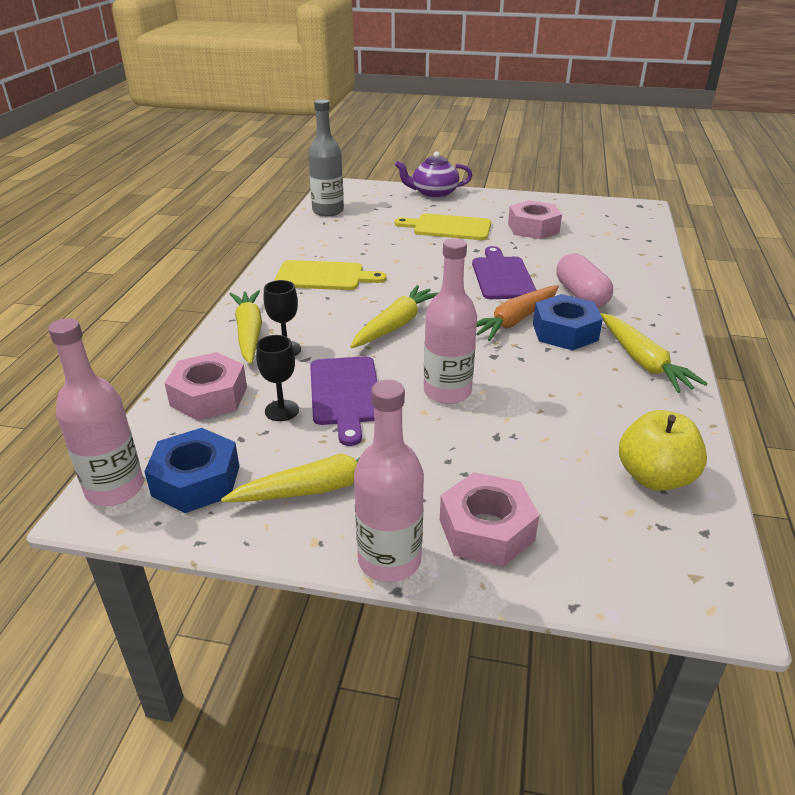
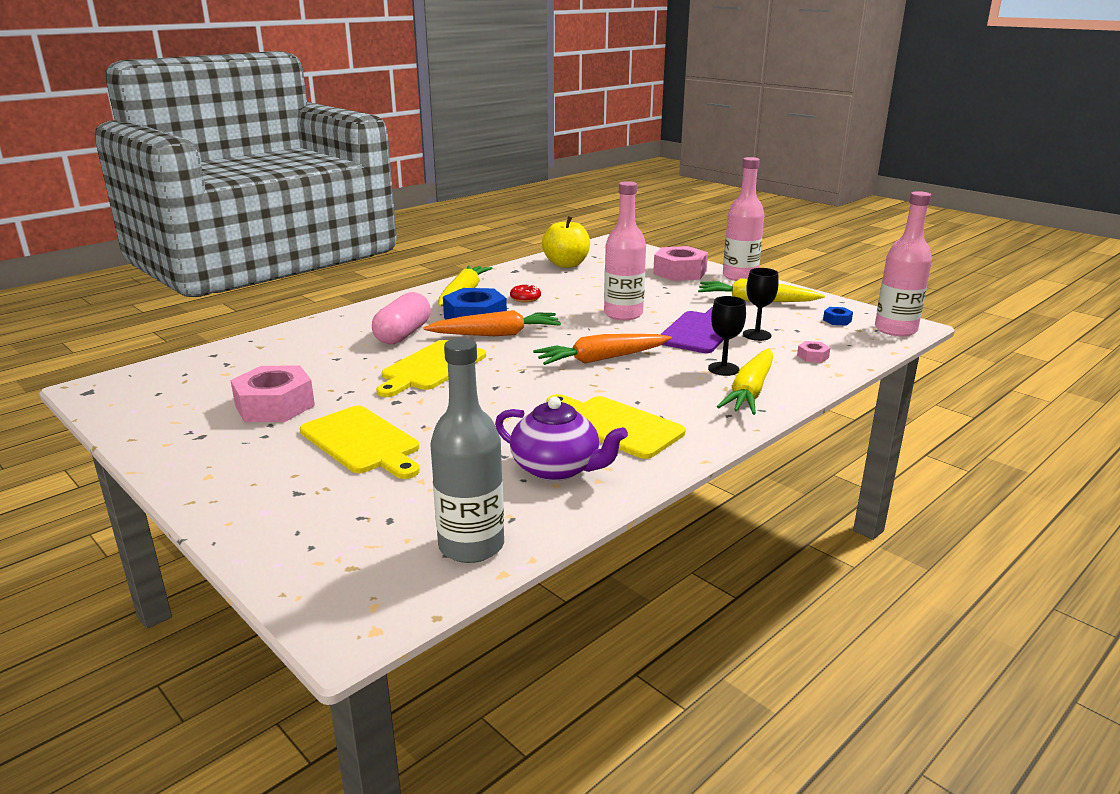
camera: 145 degrees left, 10 degrees down
blue nut [144,428,239,513] -> blue nut [823,307,853,326], size x0.44
pink nut [165,352,247,420] -> pink nut [797,341,830,363], size x0.44
yellow carrot [350,285,438,348] -> orange carrot [533,334,672,365]
purple teapot [395,152,472,198] -> purple teapot moved to [495,397,628,481]
purple cutting board [472,246,536,299] -> yellow cutting board [376,340,486,397]
none -> red donut [510,284,541,302]

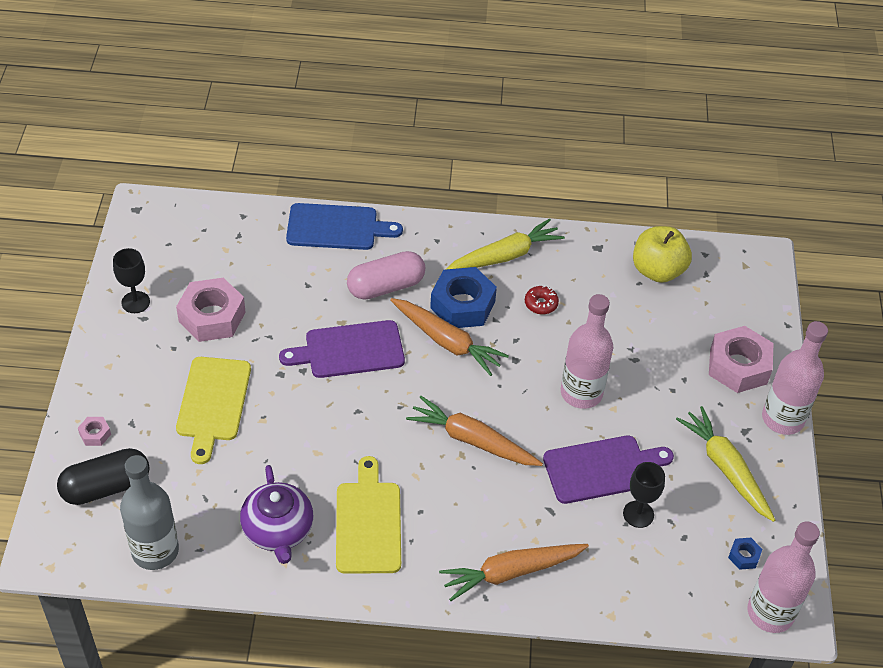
camera: 45 degrees right, 25 degrees up
yellow cutting board [376,340,486,397] -> purple cutting board [279,320,405,378]
black goblet [708,296,746,376] -> black goblet moved to [113,248,150,313]
yellow carrot [717,348,773,415] -> orange carrot [439,544,589,601]
pink nut [797,341,830,363] -> pink nut moved to [78,417,111,446]
none -> black capsule [57,448,150,505]
none -> blue cutting board [286,203,403,250]

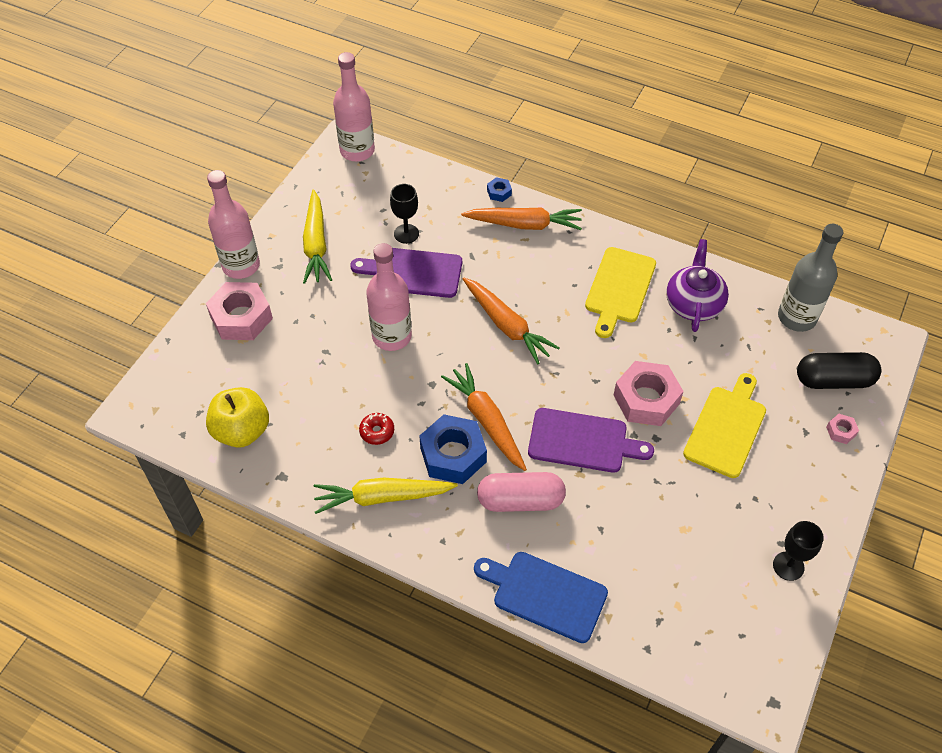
camera: 155 degrees left, 5 degrees up
pink nut [176,278,245,342] -> pink nut moved to [614,361,684,426]
blue nut [728,538,763,570] -> blue nut moved to [487,177,512,202]

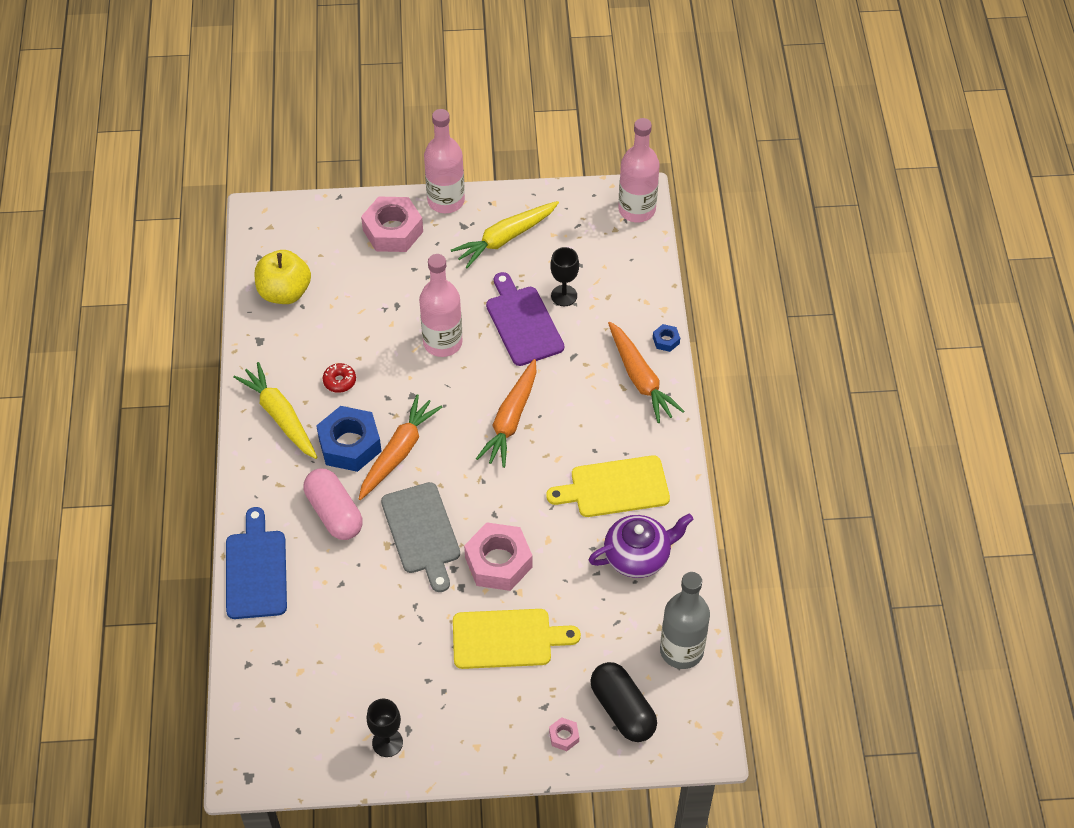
camera: 60 degrees right, 0 degrees up
purple cutting board [528,408,654,473] -> grey cutting board [381,482,460,592]

